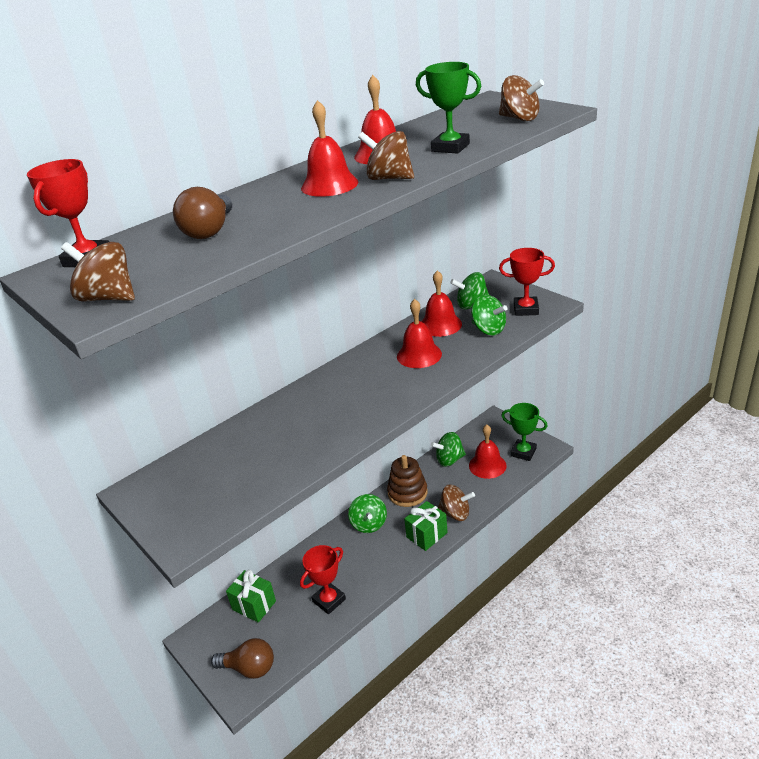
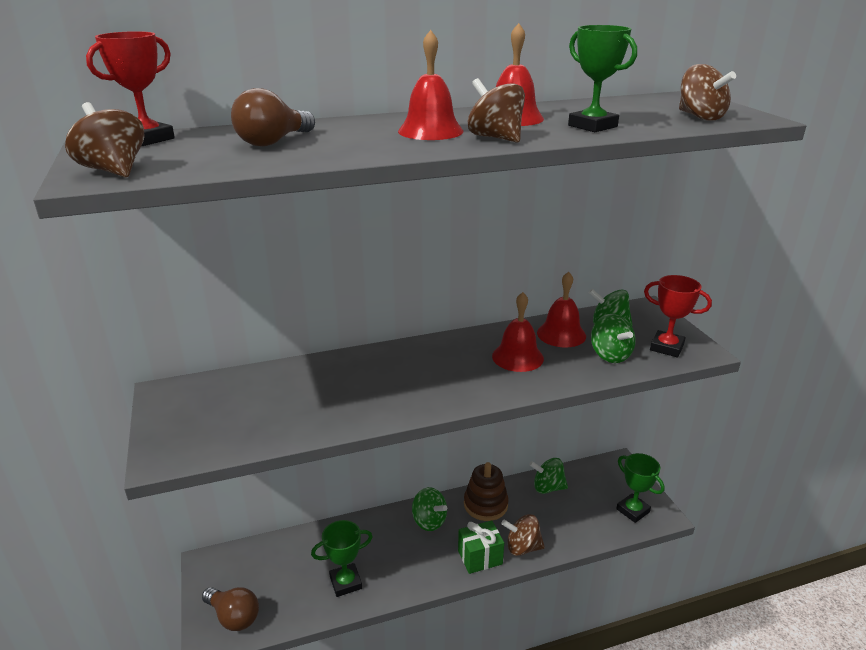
camera: 20 degrees right, 5 degrees down
green gift [226,570,276,623] -> none
red trophy [300,545,346,614] -> green trophy [311,520,373,597]
green spinning top [348,494,387,533] -> green spinning top turned 60 degrees counterclockwise [412,487,447,531]
brown spinning top [438,485,475,521] -> brown spinning top turned 150 degrees clockwise [501,514,545,556]
red bell [469,425,507,479] -> none

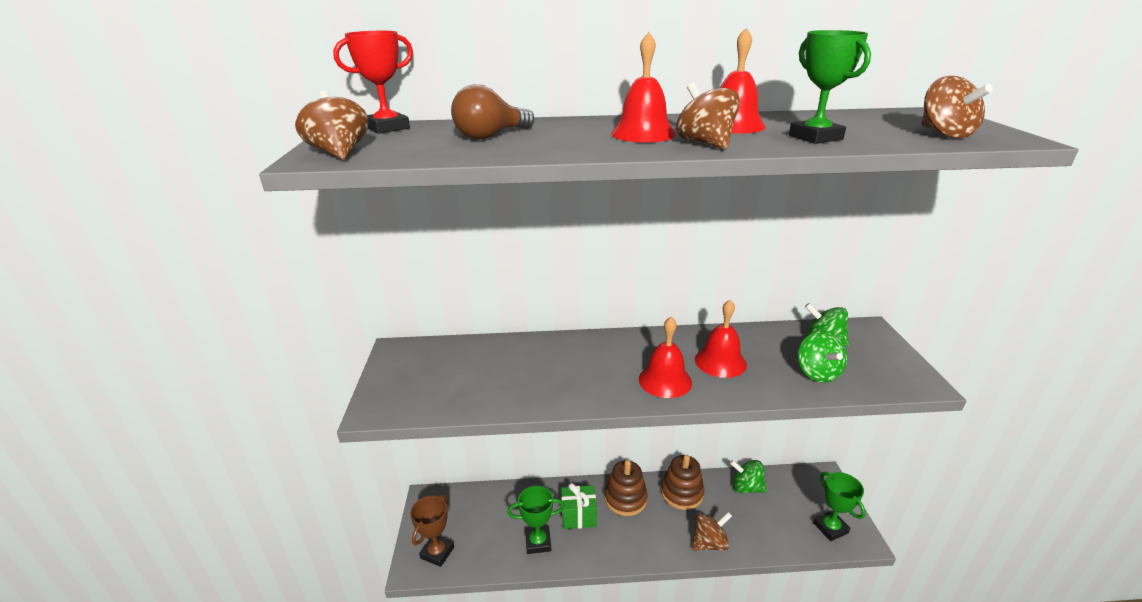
camera: 15 degrees right, 0 degrees up
brown light bulb [202,587,259,631] -> brown trophy [410,495,454,567]
green spinning top [412,487,447,531] -> brown stacking toy [605,460,648,516]
green gift [458,520,504,574] -> green gift moved to [561,483,597,529]
brown spinning top [501,514,545,556] -> brown spinning top turned 135 degrees clockwise [692,512,732,551]
red bell [537,272,586,347] -> red bell moved to [639,317,692,398]
red trophy [644,275,712,357] -> none

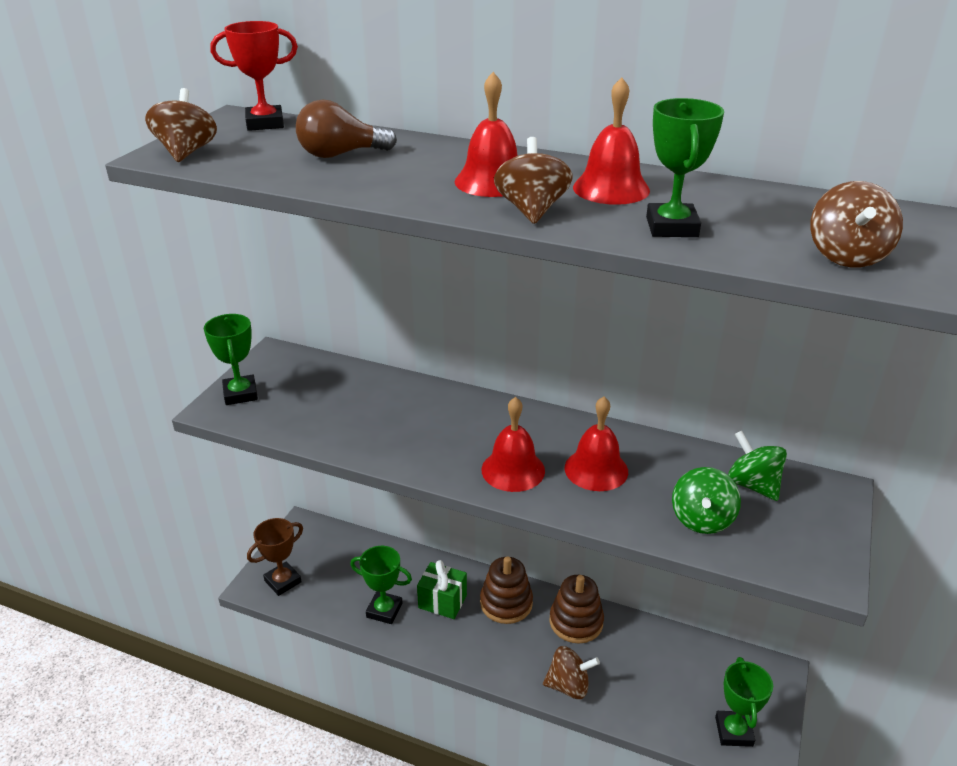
camera: 25 degrees right, 5 degrees up
green spinning top [730,460,767,493] -> none
none -> green trophy [204,314,258,405]

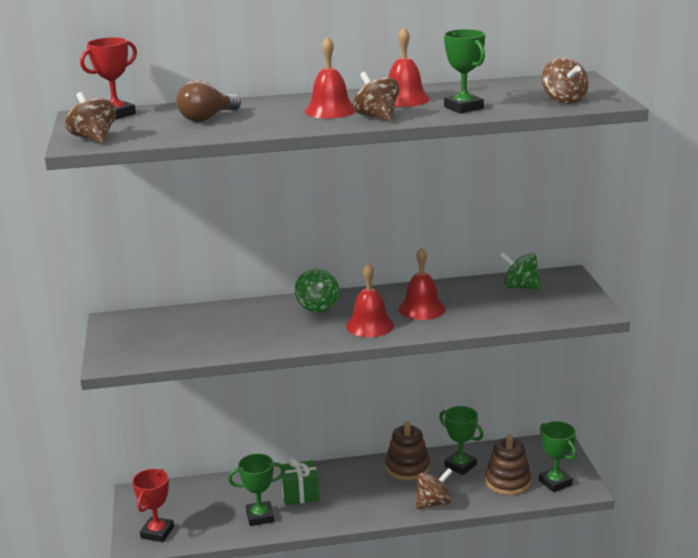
camera: 30 degrees left, 10 degrees down
green trophy [204,314,258,405] -> green trophy moved to [439,406,484,475]
brown trophy [247,518,303,596] -> red trophy [132,469,174,542]
brown stacking toy [480,556,533,624] -> brown stacking toy moved to [485,434,531,495]
green spinning top [672,467,741,534] -> green spinning top moved to [295,269,339,312]

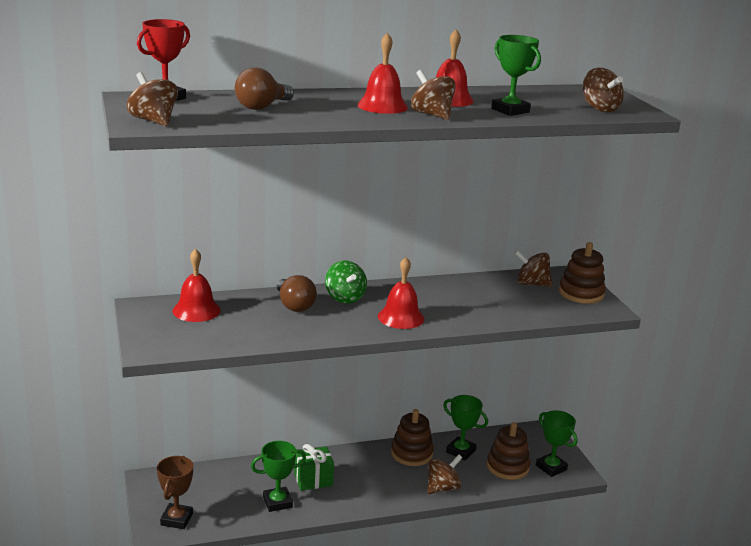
camera: 10 degrees left, 0 degrees up
red trophy [132,469,174,542] -> brown trophy [157,456,193,529]
red bell [398,247,445,320] -> red bell moved to [172,249,221,322]
green spinning top [499,252,542,290] -> brown spinning top [514,250,553,287]
none -> brown light bulb [277,275,317,312]
none -> brown stacking toy [559,242,606,304]

